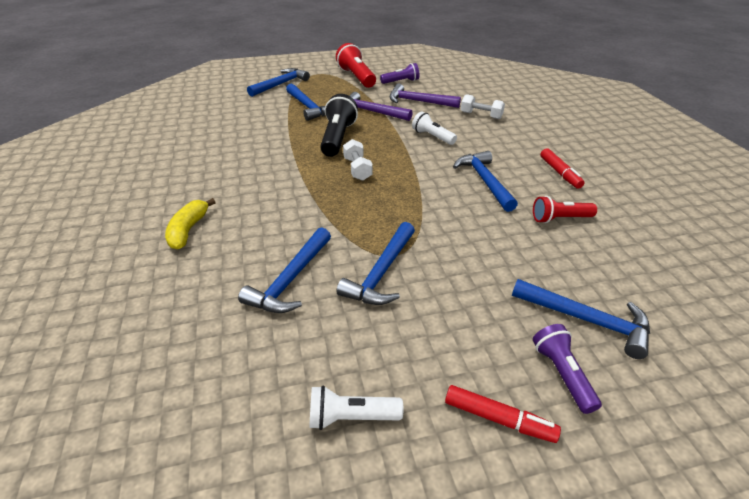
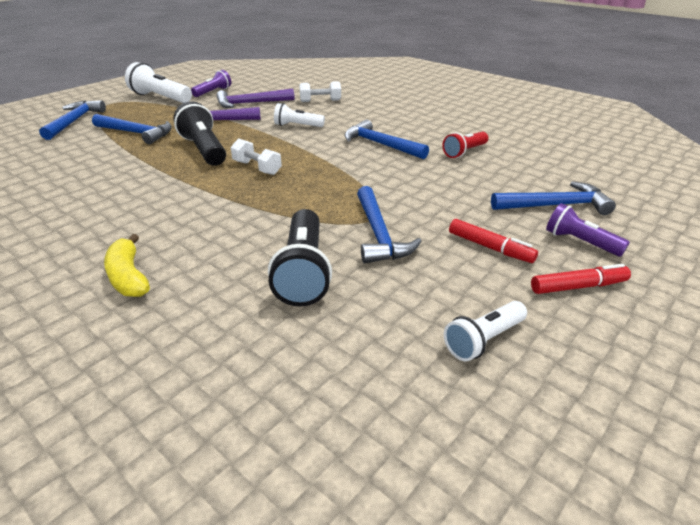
camera: 35 degrees left, 5 degrees down
blue hammer [238,227,331,313] -> black flashlight [268,209,332,307]
red flashlight [336,43,376,88] -> white flashlight [125,62,192,103]
red marker [540,148,585,189] -> red marker moved to [449,219,538,263]

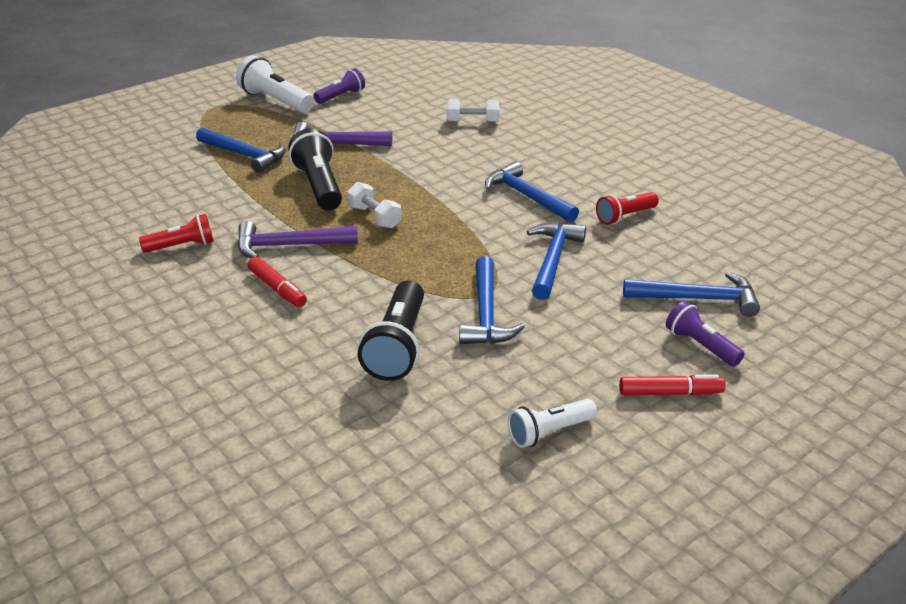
camera: 10 degrees right, 0 degrees up
blue hammer [39,100,106,140] -> blue hammer moved to [527,222,586,300]
yellow banana [104,234,150,297] -> none
purple hammer [216,88,295,108] -> purple hammer moved to [237,221,358,258]
white flashlight [274,103,325,127] -> none
red marker [449,219,538,263] -> red marker moved to [247,257,307,307]
none -> red flashlight [139,214,214,253]

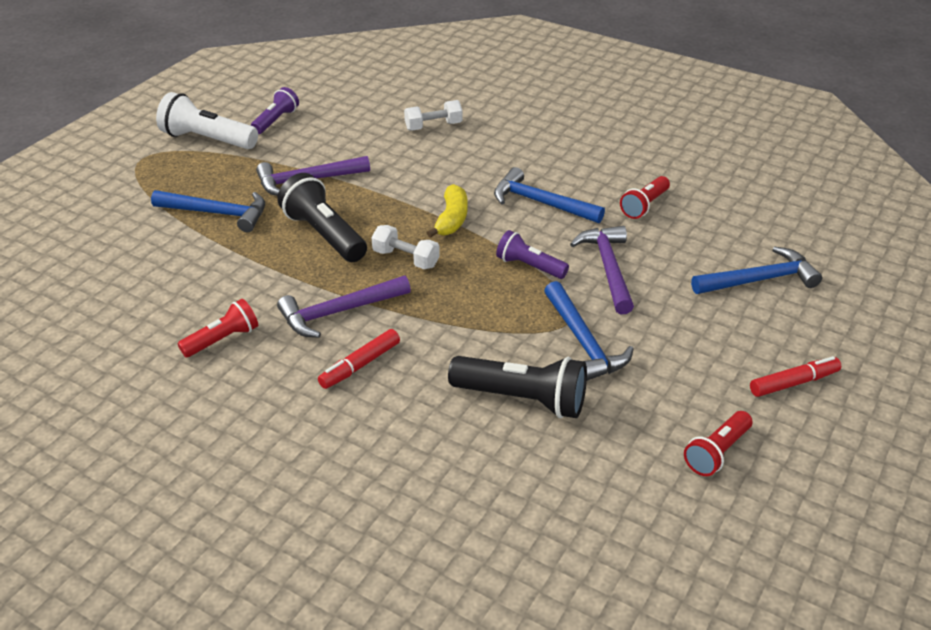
camera: 20 degrees left, 5 degrees up
red marker [247,257,307,307] -> red marker turned 105 degrees clockwise [318,329,400,389]
black flashlight [358,280,424,381] -> black flashlight turned 60 degrees counterclockwise [448,356,587,418]
white flashlight [508,399,597,448] -> red flashlight [684,411,752,476]
blue hammer [527,222,586,300] -> purple hammer [570,226,634,314]
purple flashlight [666,301,744,366] -> purple flashlight moved to [496,230,569,279]
none -> yellow banana [427,184,468,238]

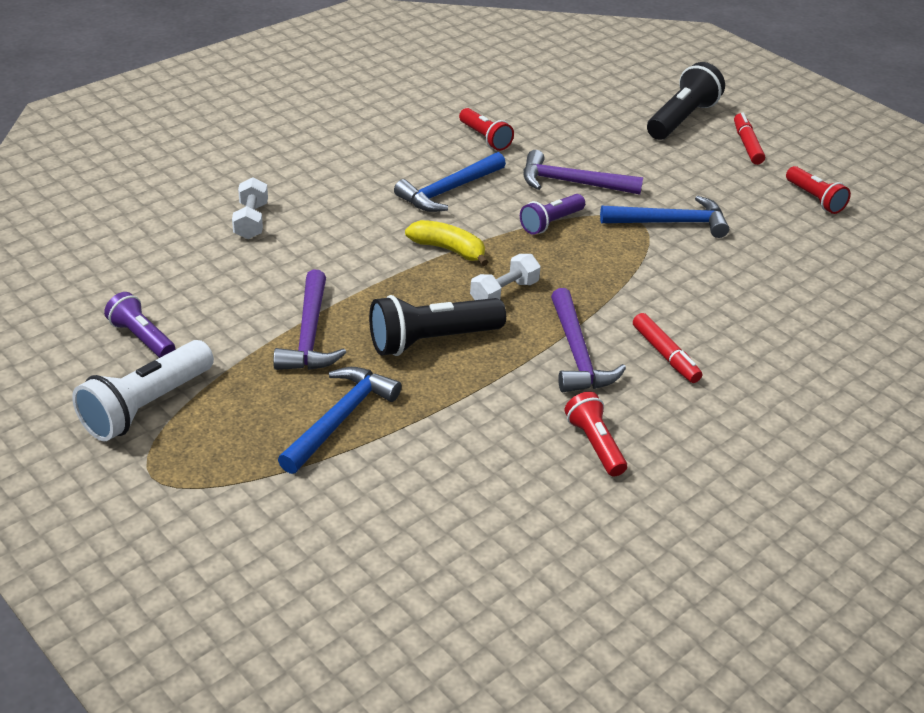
camera: 75 degrees left, 0 degrees up
black flashlight [448,356,587,418] -> black flashlight moved to [647,62,725,140]
blue hammer [691,246,822,294] -> none

